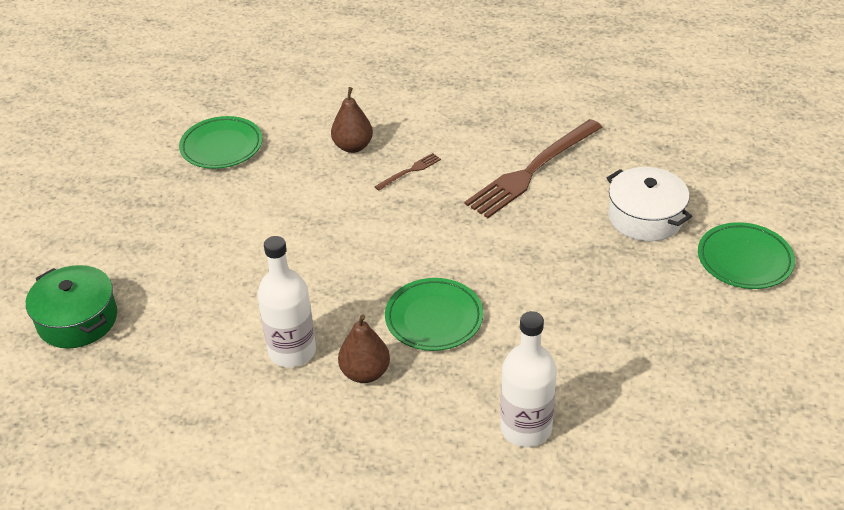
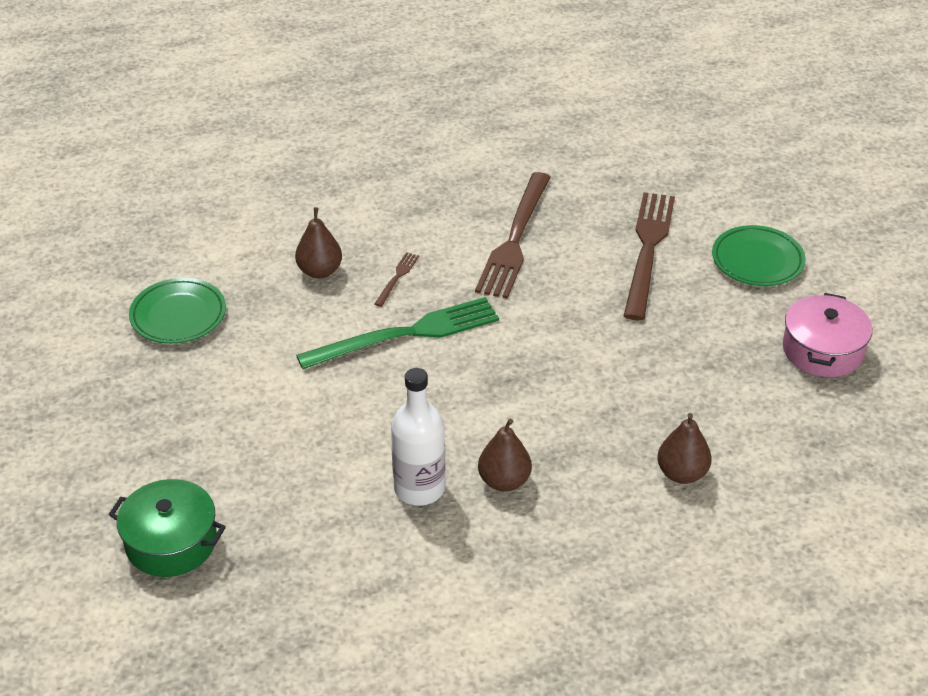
camera: 30 degrees left, 0 degrees up
green plate [385,278,483,351] -> none
white bottle [500,311,557,447] -> brown pear [657,413,712,484]
white pot [607,167,692,241] -> brown fork [624,192,675,320]
none -> green fork [296,297,499,369]
none -> pink pot [783,293,872,377]

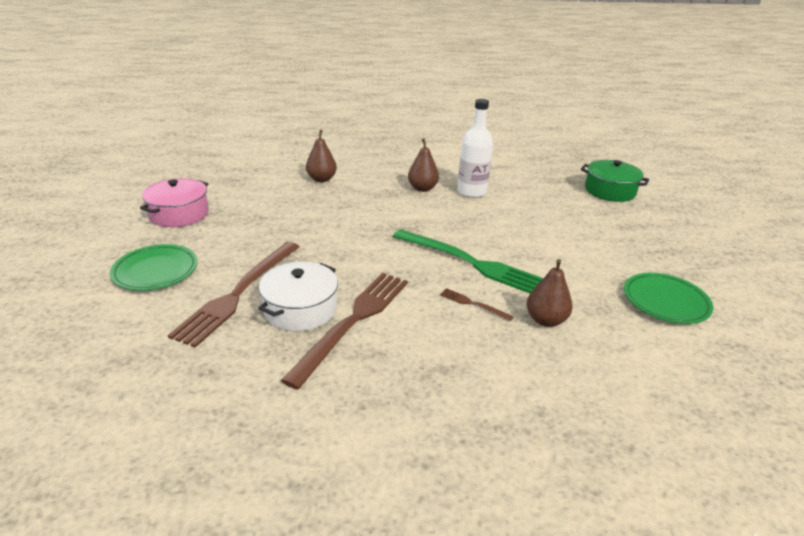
camera: 170 degrees left, 10 degrees down
green fork [296,297,499,369] -> green fork turned 135 degrees counterclockwise [393,229,543,293]
brown fork [375,252,419,307] -> brown fork turned 90 degrees clockwise [440,288,514,321]
none -> white pot [258,262,338,332]

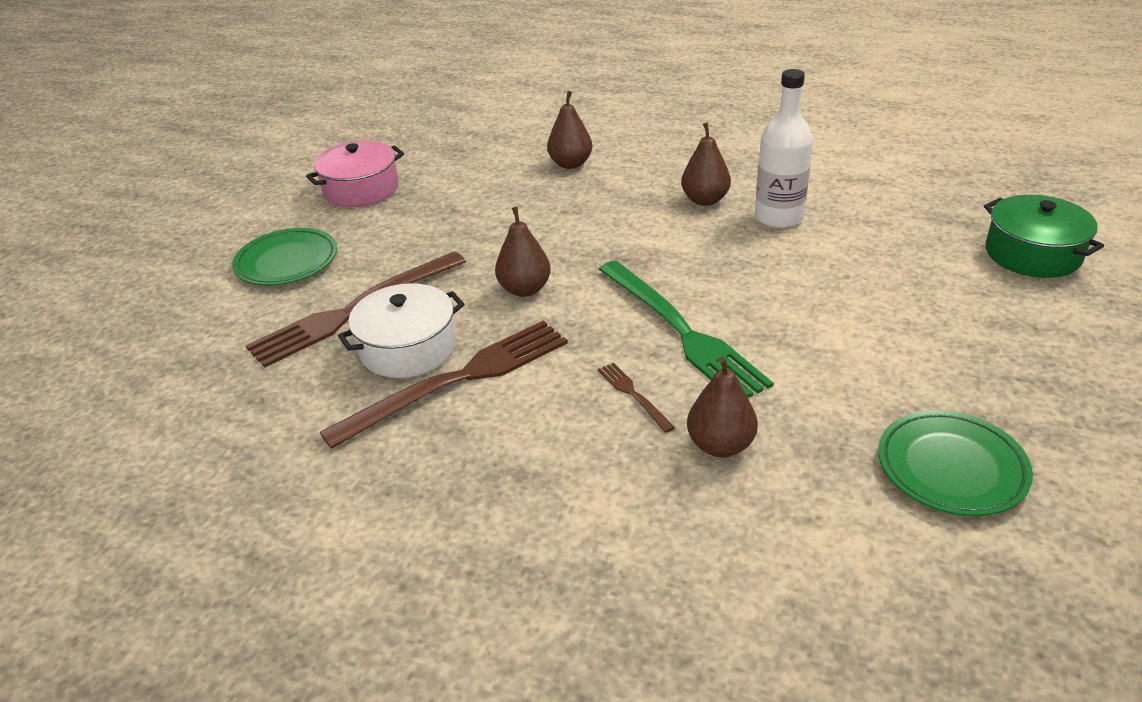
camera: 30 degrees right, 5 degrees up
none -> brown pear [495,207,551,297]

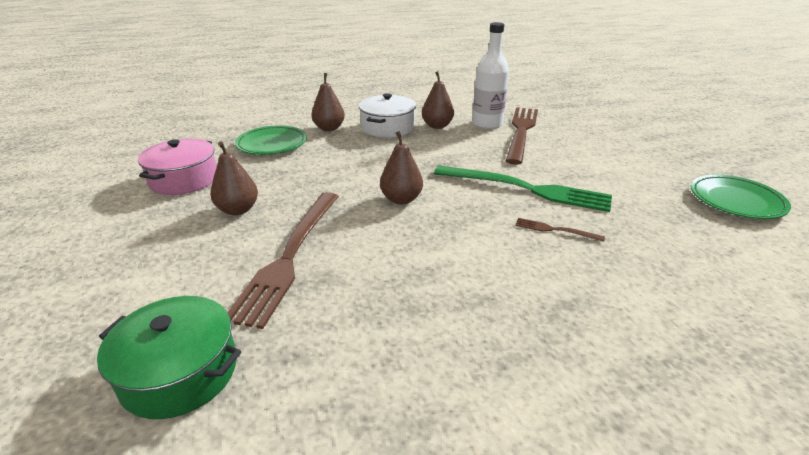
camera: 40 degrees left, 5 degrees down
green plate [232,228,337,286] -> green plate moved to [235,125,307,155]
brown fork [320,320,568,449] -> brown fork moved to [506,107,538,165]
white pot [338,283,465,378] -> white pot moved to [359,93,416,138]
brown pear [687,357,758,458] -> brown pear moved to [210,141,258,215]
green pot [984,195,1104,278] -> green pot moved to [97,296,241,419]

